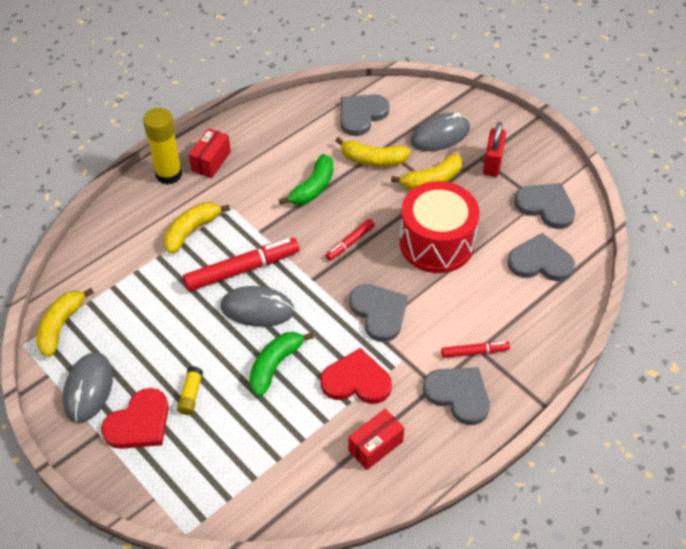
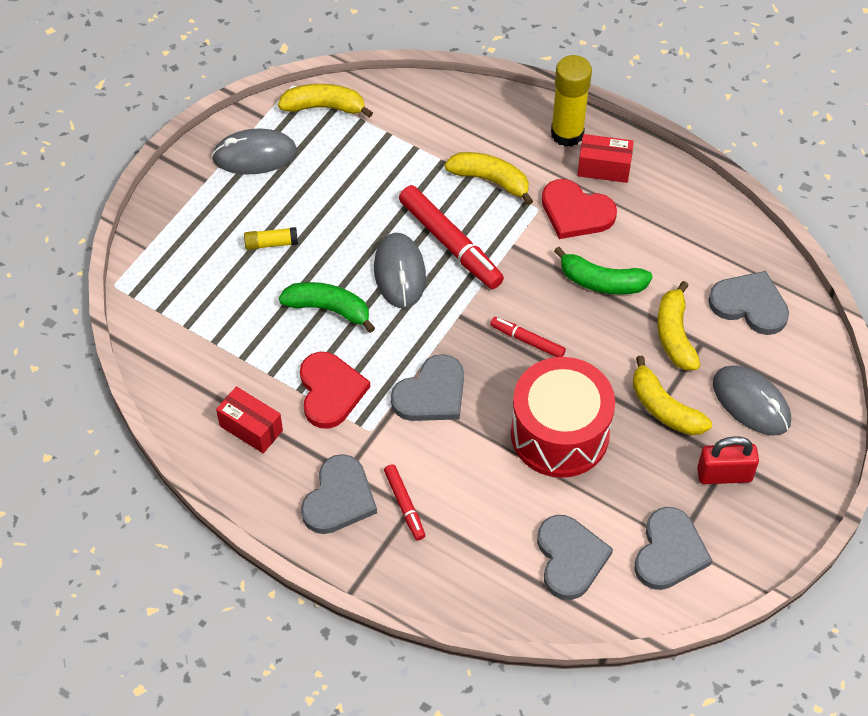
camera: 75 degrees right, 5 degrees up
red heart [101,388,169,449] -> red heart moved to [542,179,617,239]

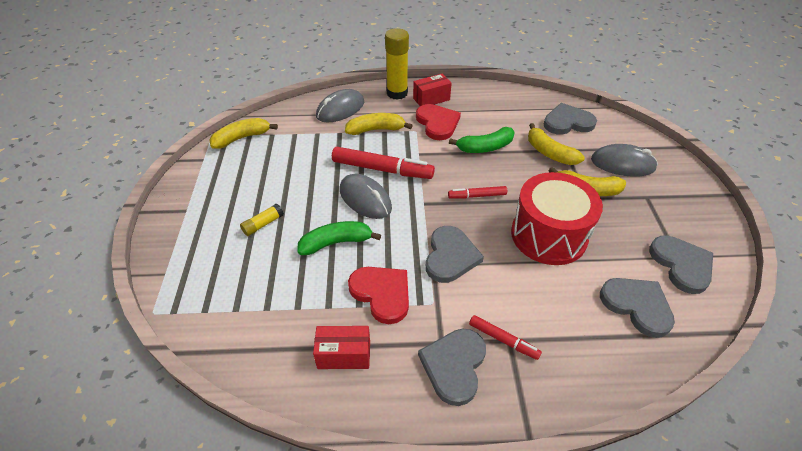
camera: 35 degrees left, 10 degrees down
grey mouse [212,128,297,175] -> grey mouse moved to [316,89,364,122]
grey heart [301,454,377,534] -> grey heart turned 150 degrees counterclockwise [418,329,486,406]
red heart [542,179,617,239] -> red heart turned 105 degrees counterclockwise [416,104,461,140]
red padlock [697,436,759,484] -> none

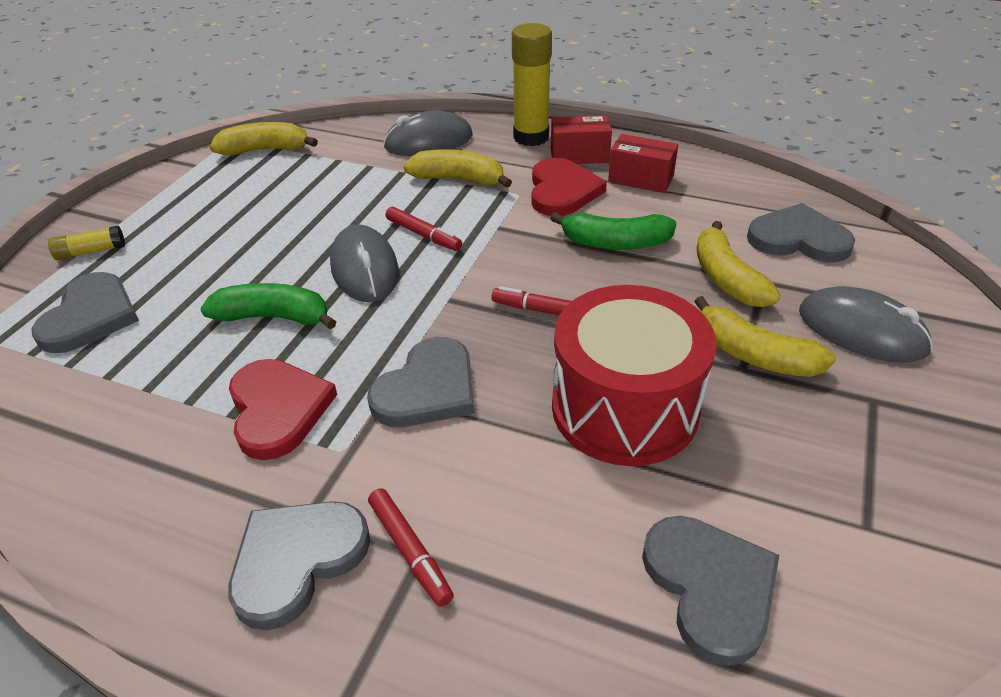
camera: 25 degrees right, 5 degrees down
yellow glue stick [240,204,284,236] -> yellow glue stick moved to [48,226,125,260]
red box [313,326,370,369] -> red box moved to [608,134,678,193]
red marker [332,147,435,179] -> red marker [386,207,462,251], size x0.54
grey heart [649,235,713,294] -> grey heart moved to [32,272,139,353]

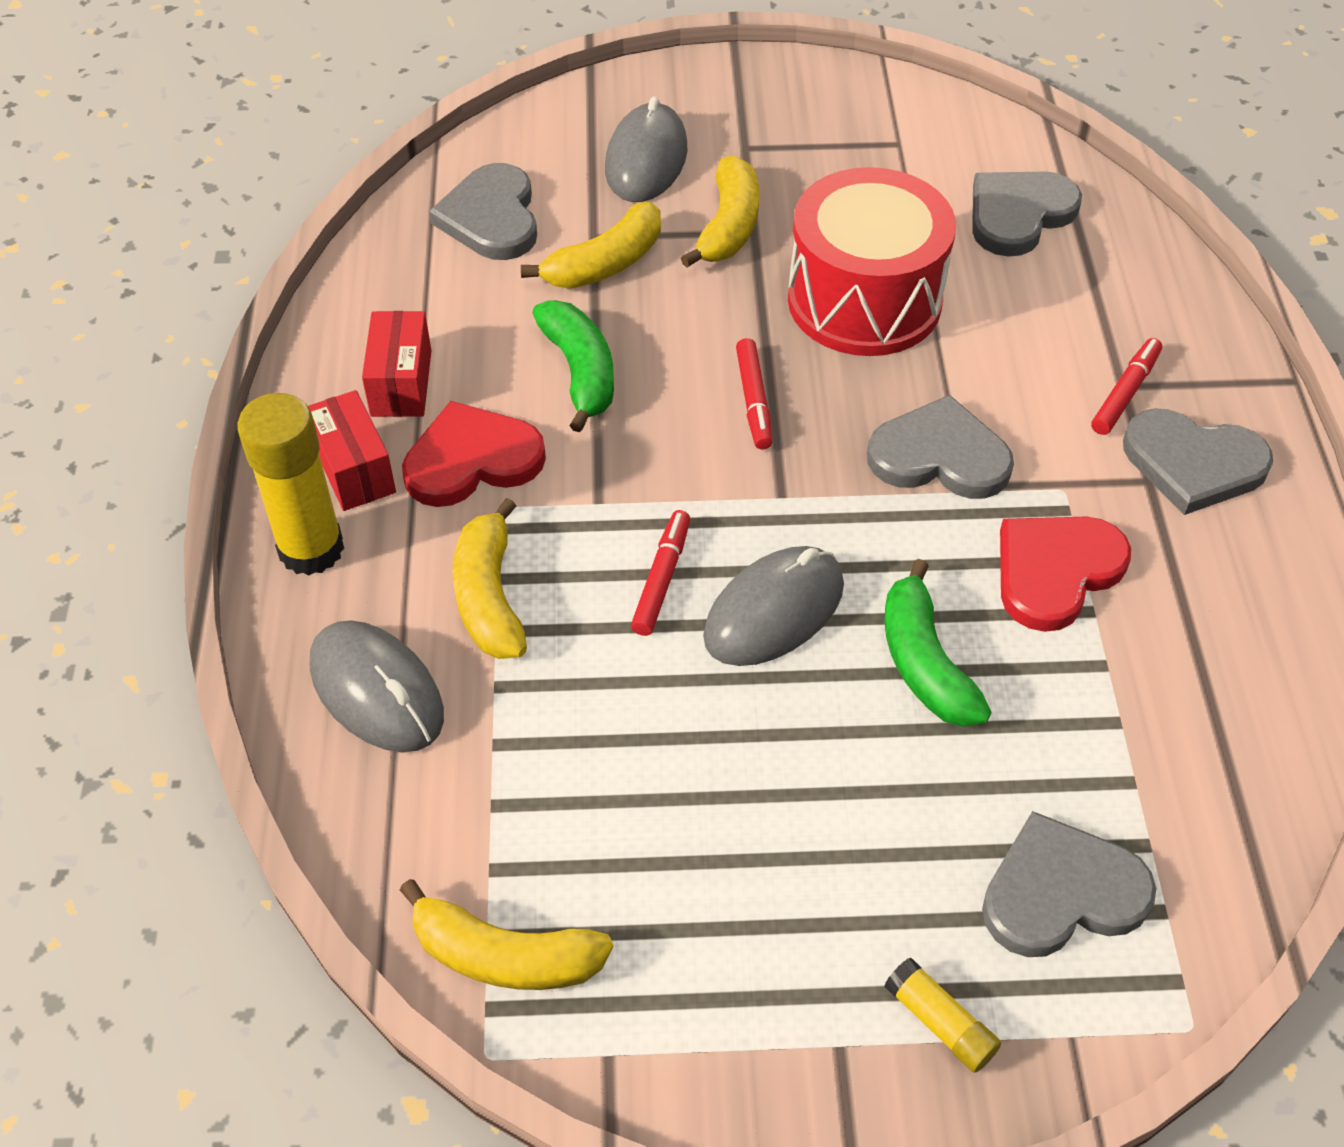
camera: 115 degrees left, 10 degrees up
yellow banana [210,122,318,156] -> yellow banana turned 45 degrees counterclockwise [400,879,613,990]

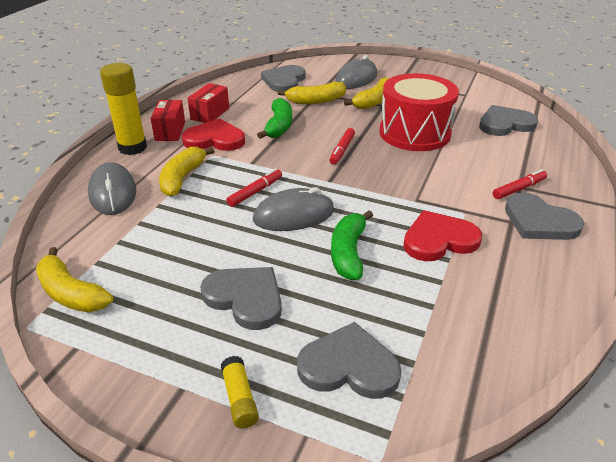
camera: 25 degrees right, 15 degrees down
grey heart [867,395,1014,499] -> grey heart moved to [200,267,282,330]

